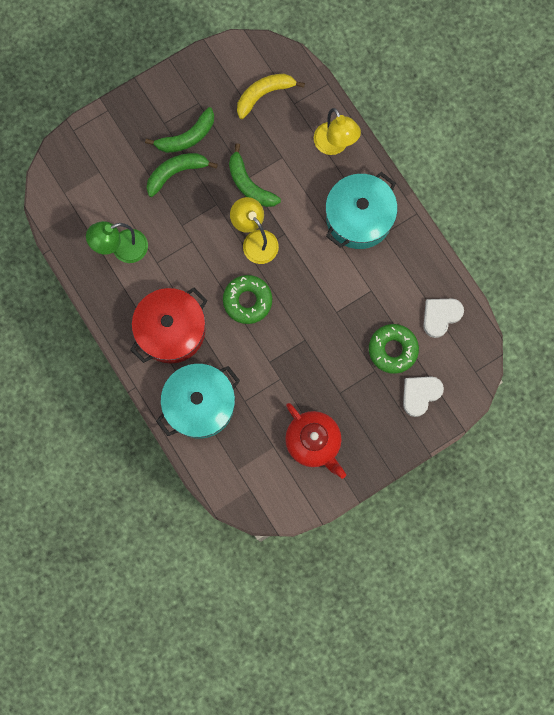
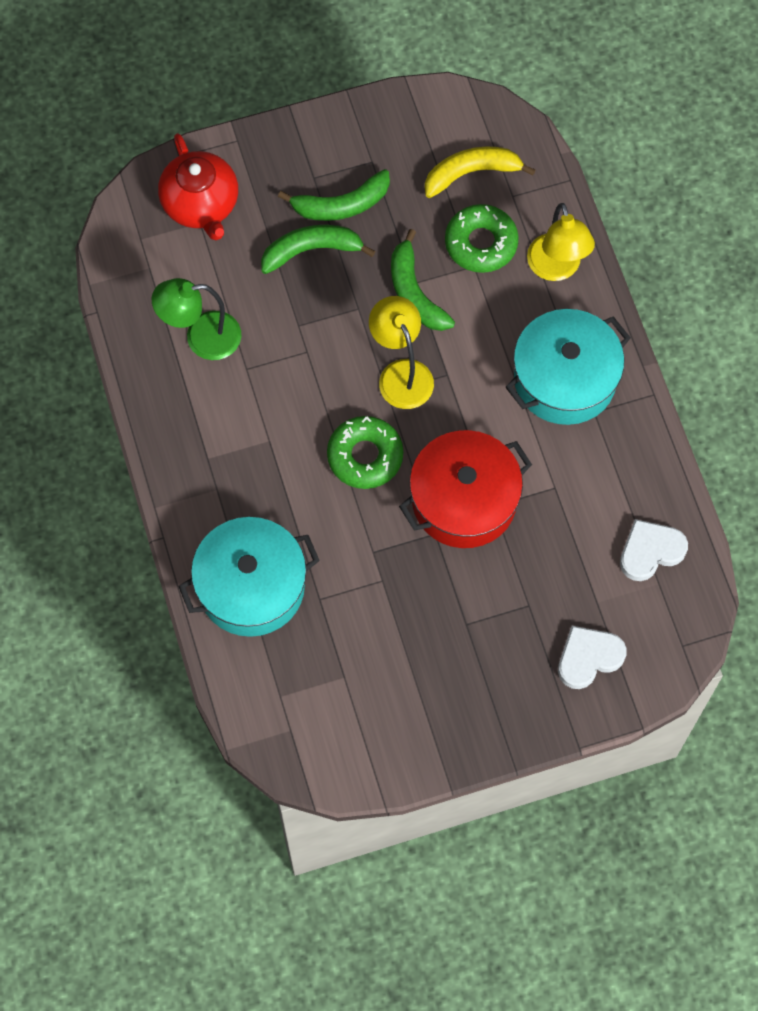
camera: 15 degrees right, 10 degrees down
red pot [130,288,207,363] -> red pot moved to [399,430,532,548]
red teapot [285,403,346,479] -> red teapot moved to [158,133,238,240]
green donut [369,324,419,374] -> green donut moved to [445,204,519,273]

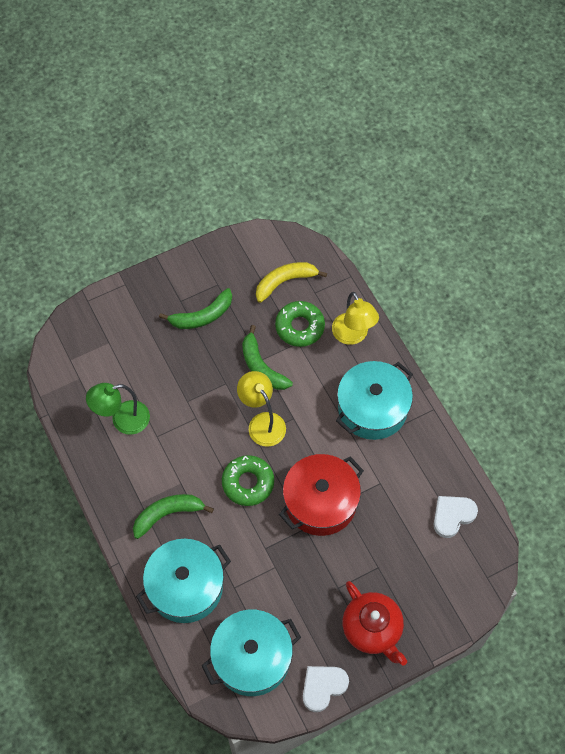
camera: 10 degrees left, 5 degrees down
red teapot [158,133,238,240] -> red teapot moved to [342,581,407,666]
green banana [261,225,375,274] -> green banana moved to [133,494,214,539]
white heart [558,626,627,689] -> white heart moved to [303,666,349,712]
none -> turquoise pot [201,610,301,696]

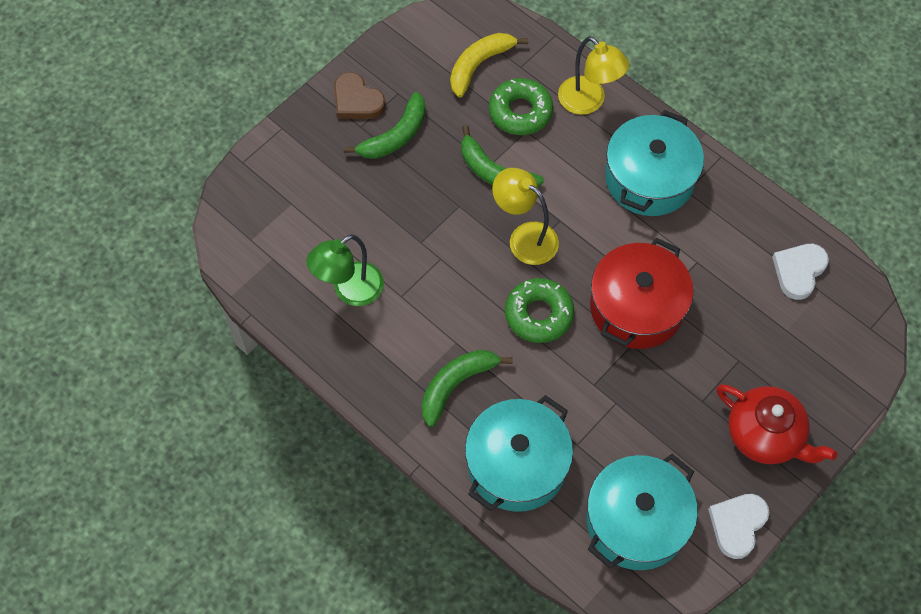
camera: 20 degrees left, 0 degrees up
none -> brown heart [334,72,386,119]

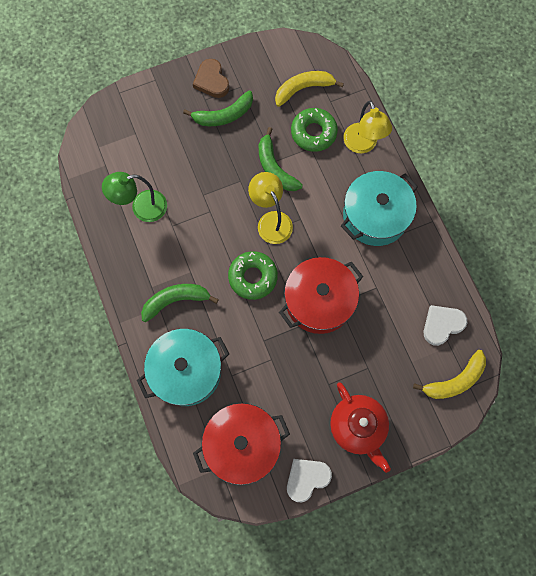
camera: 25 degrees right, 10 degrees up
turquoise pot [587,454,698,570] -> red pot [193,403,290,485]
none -> yellow banana [413,350,486,399]

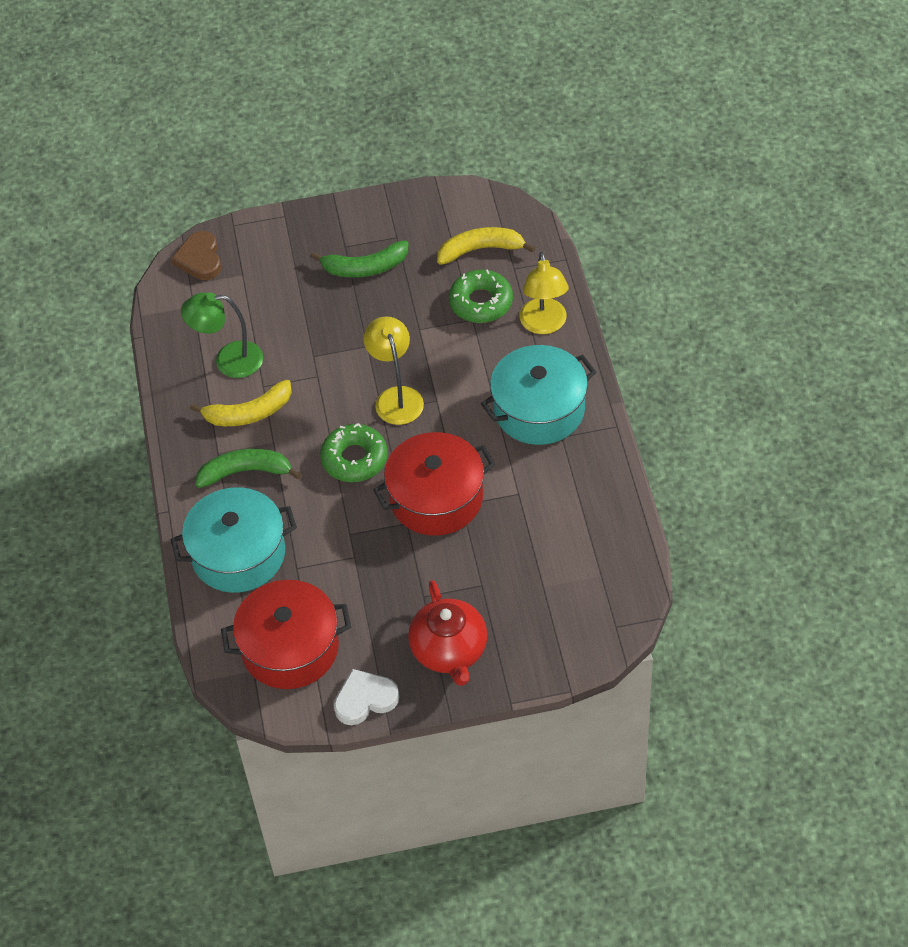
camera: 15 degrees right, 20 degrees down
brown heart [193,59,229,98] -> brown heart moved to [171,231,221,280]
green banana [259,127,303,191] -> none
yellow banana [413,350,486,399] -> yellow banana moved to [190,380,292,426]
white heart [424,305,467,346] -> none

